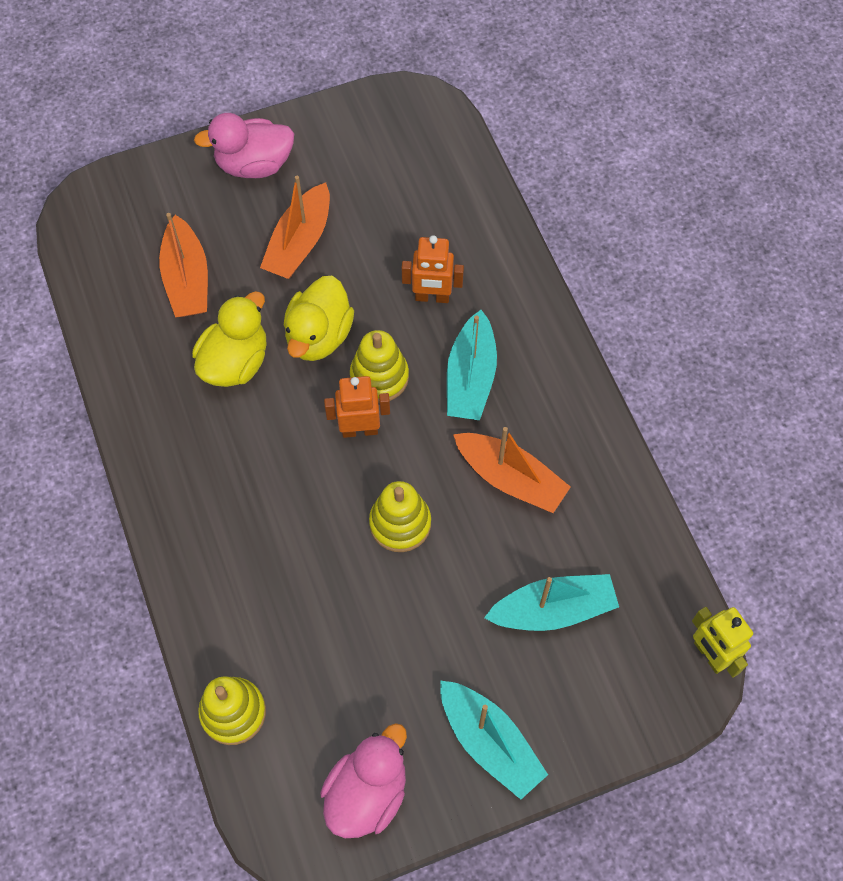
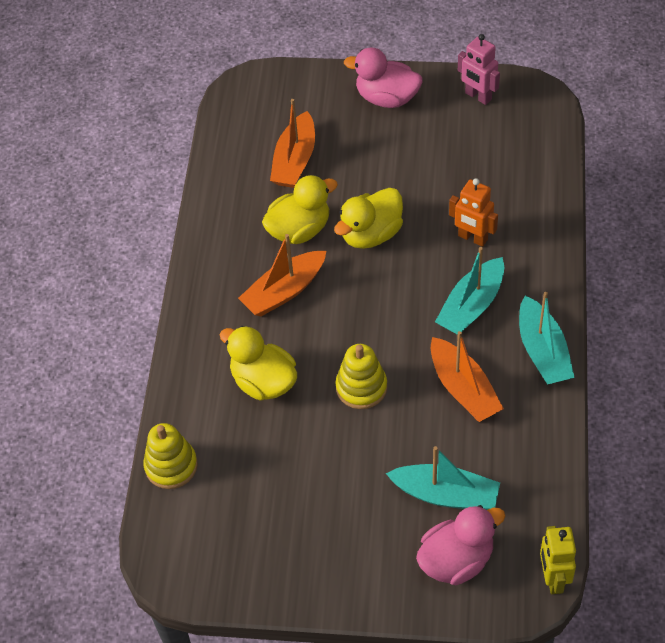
camera: 30 degrees right, 10 degrees down
orange boat [260,176,330,279] -> orange boat moved to [238,234,326,316]
pink duck [320,723,407,838] -> pink duck moved to [416,505,505,585]
orange robot [324,376,390,438] -> none
yellow stacking toy [350,330,409,403] -> none
turquoise boat [440,680,548,799] -> turquoise boat moved to [519,292,575,385]
none -> yellow duck [220,326,297,401]
none -> pink robot [458,34,500,105]

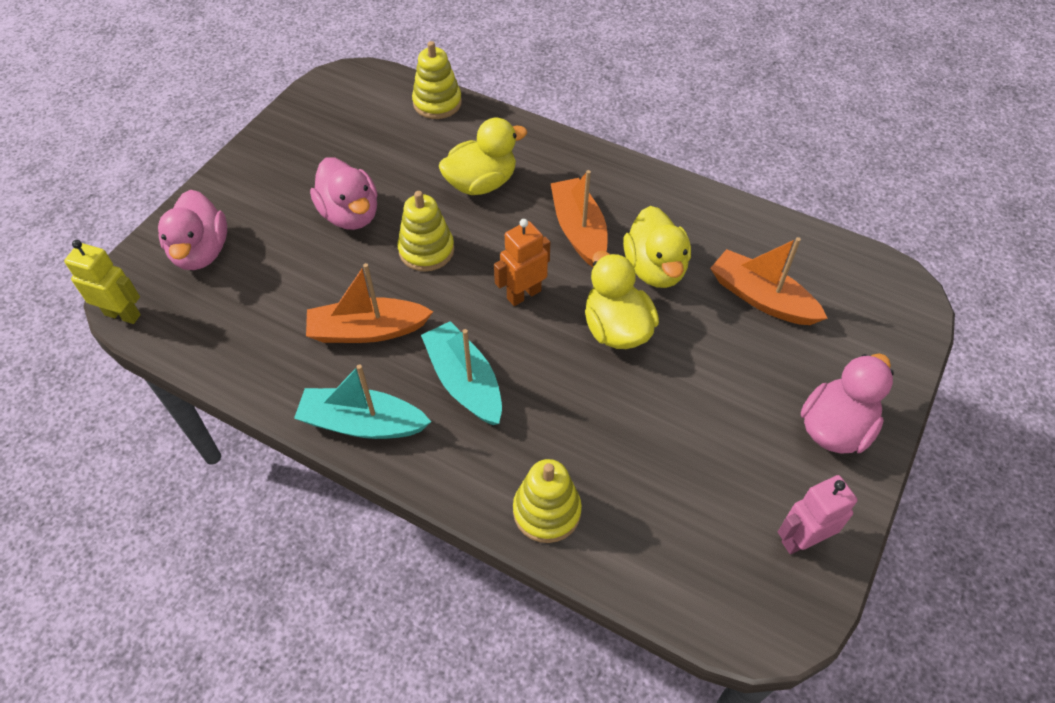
camera: 110 degrees right, 0 degrees up
turquoise boat [386,446,500,510] -> none
orange robot [449,178,498,247] -> orange robot moved to [494,219,550,306]
none -> pink duck [310,157,378,230]
none -> yellow stacking toy [513,459,582,543]

